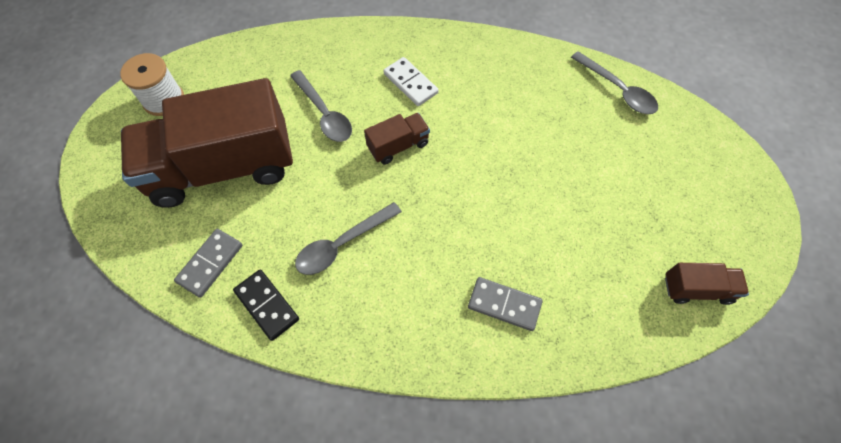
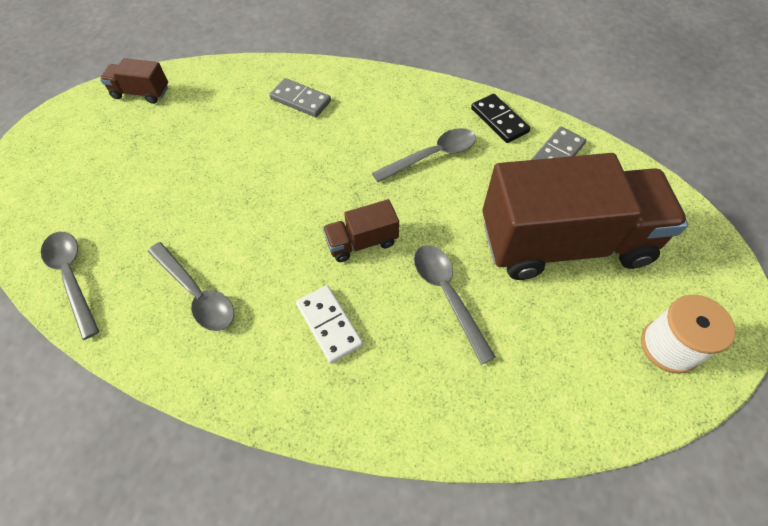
camera: 170 degrees left, 5 degrees down
none -> grey spoon [148,242,234,331]

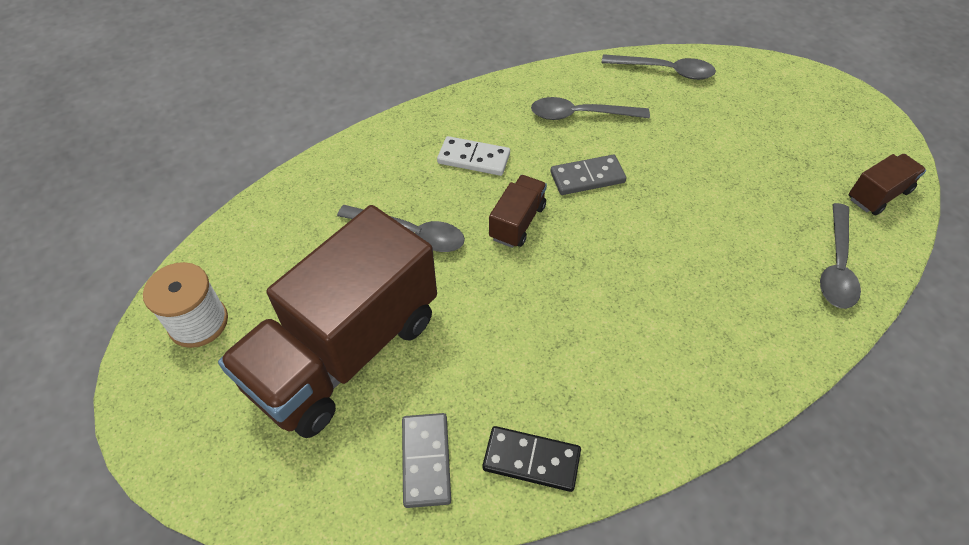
camera: 135 degrees right, 5 degrees down
grey domino [269,78,331,117] -> grey domino moved to [550,155,627,195]
grey spoon [372,128,476,182] -> grey spoon moved to [820,203,861,309]

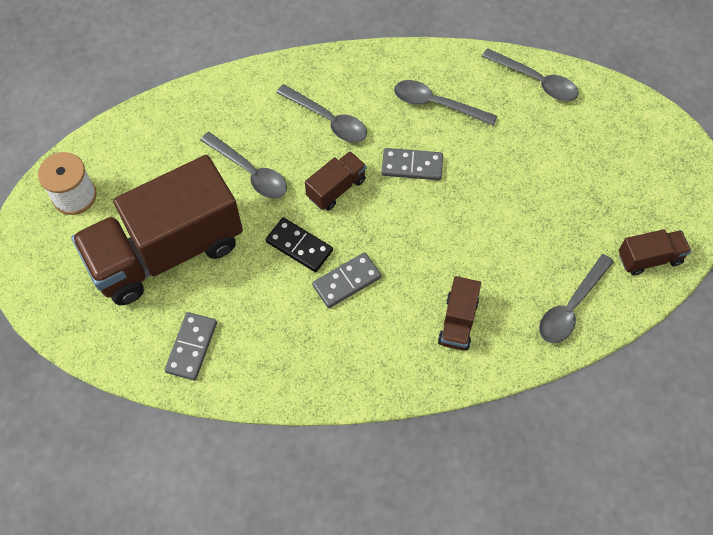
camera: 20 degrees right, 10 degrees up
white domino [437,136,510,176] -> grey spoon [276,84,367,143]
black domino [483,426,581,492] -> black domino moved to [266,218,333,272]
none -> grey domino [312,252,381,308]
none -> brown truck [438,276,481,351]

